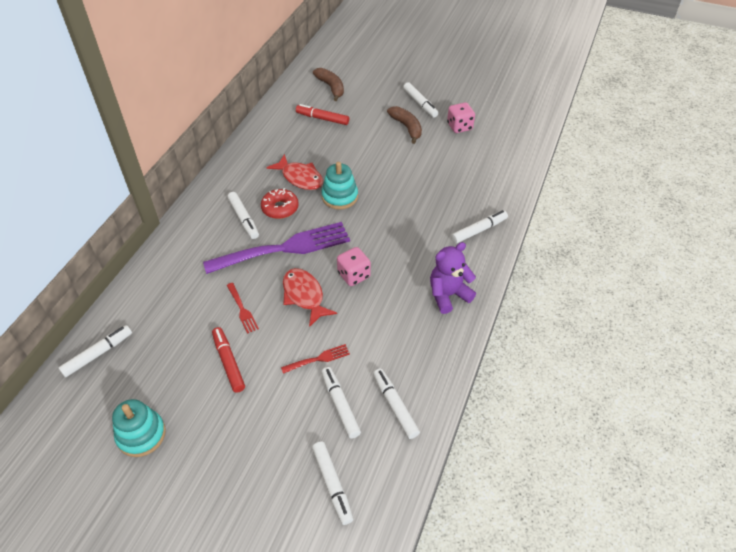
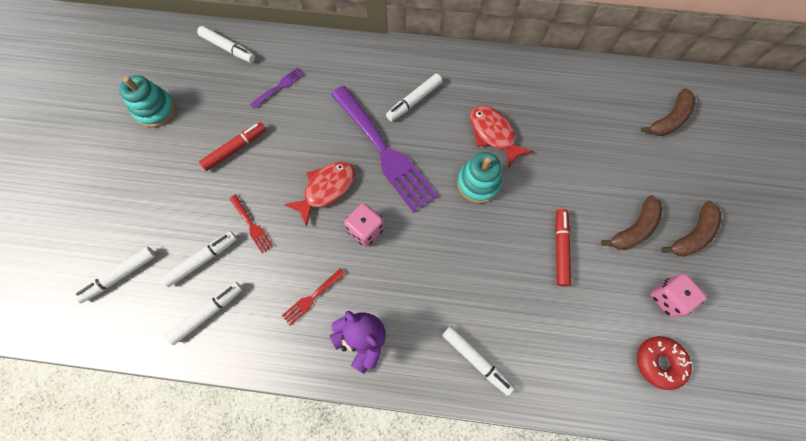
camera: 75 degrees right, 20 degrees up
red fork [226,283,259,334] -> red fork moved to [282,268,345,326]
red donut [261,188,299,219] -> red donut moved to [637,336,692,390]
red fish [266,154,323,190] -> red fish turned 120 degrees clockwise [470,105,533,168]
red marker [296,104,349,125] -> red marker moved to [555,209,571,287]
white marker [403,82,439,118] -> brown banana [661,201,722,257]
none -> purple fork [250,68,304,108]

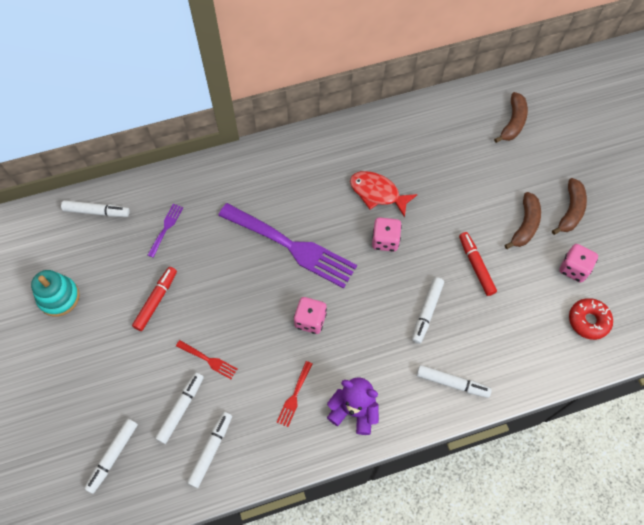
camera: 25 degrees left, 5 degrees down
red fish [284,162,355,227] -> none
white marker [386,74,442,122] -> white marker moved to [412,277,444,344]
turquoise stacking toy [457,152,502,203] -> pink dice [372,217,402,252]

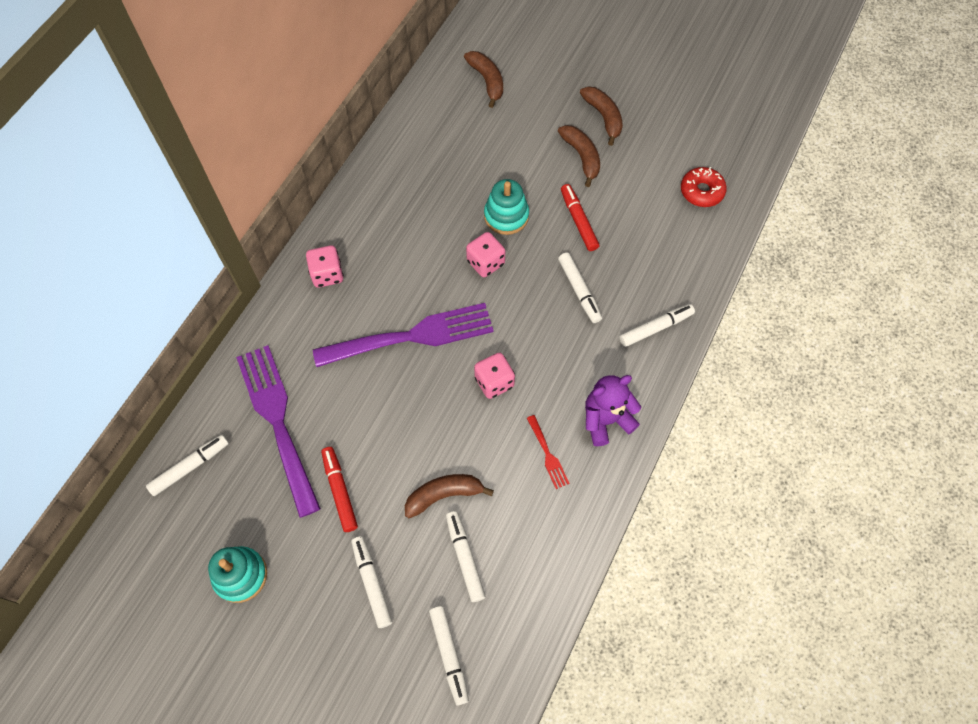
camera: 45 degrees left, 0 degrees up
purple fork [148,204,183,258] -> purple fork [236,345,321,518], size x2.40
red fork [176,340,237,379] -> brown banana [405,474,494,518]
white marker [187,412,232,488] -> white marker moved to [351,536,393,628]
red fish [350,171,418,218] -> none
red marker [459,232,497,296] -> red marker turned 45 degrees clockwise [561,184,599,251]
pink dice [559,244,598,283] -> pink dice moved to [306,245,344,288]
none -> turquoise stacking toy [484,179,529,235]

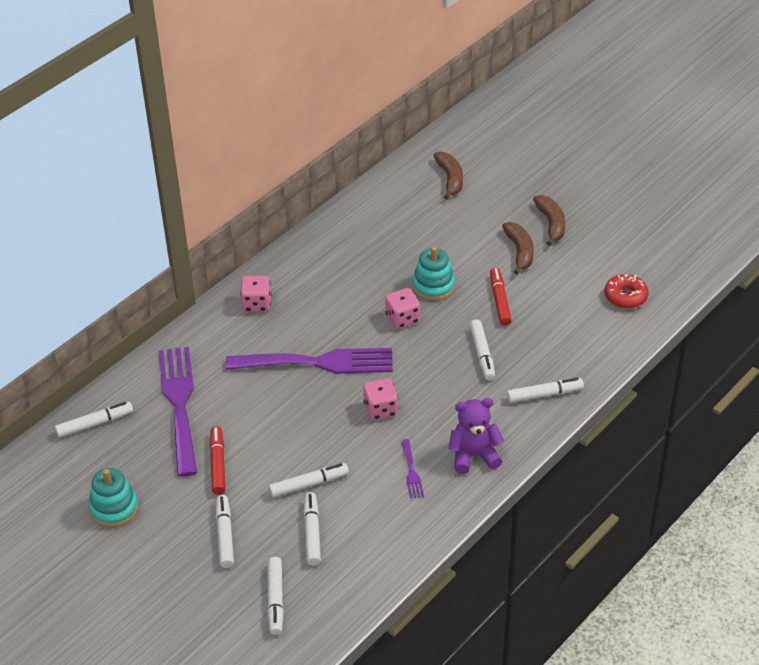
camera: 15 degrees right, 20 degrees down
brown banana [405,474,494,518] -> white marker [269,463,349,498]
red fork [527,415,569,489] -> purple fork [401,439,424,499]

